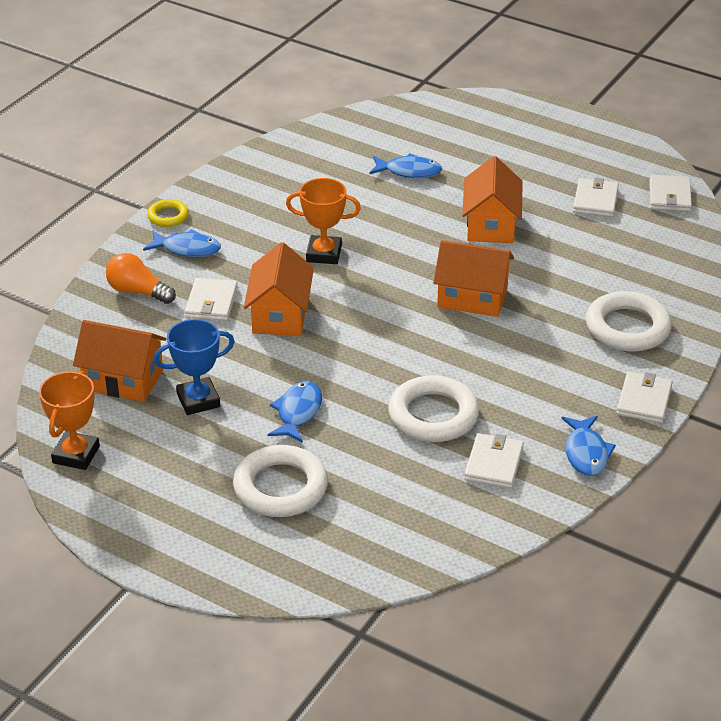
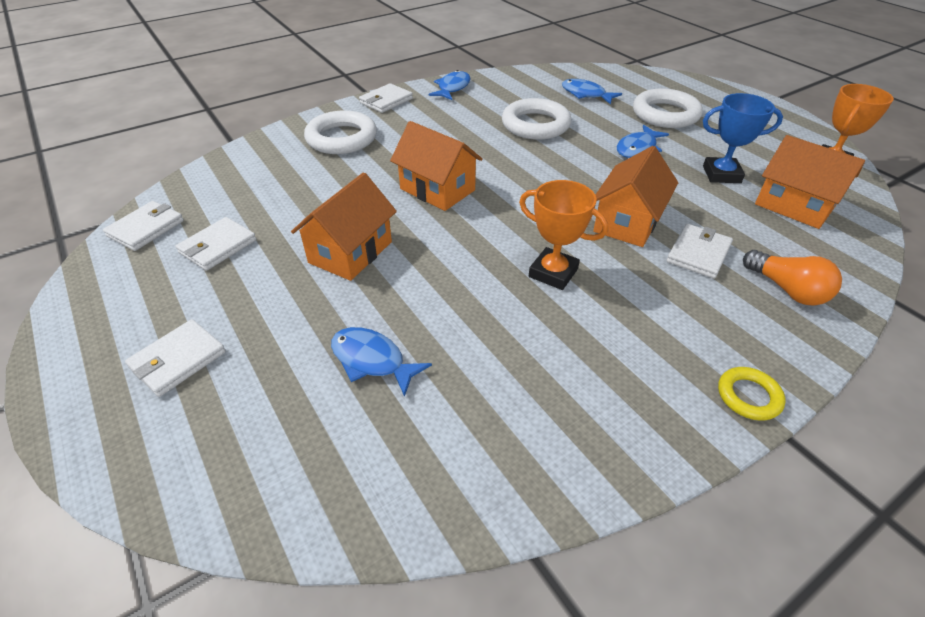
camera: 155 degrees left, 5 degrees up
blue fish [143,229,221,257] -> blue fish moved to [562,79,622,104]
white wallet [464,433,524,488] -> white wallet moved to [125,319,226,397]

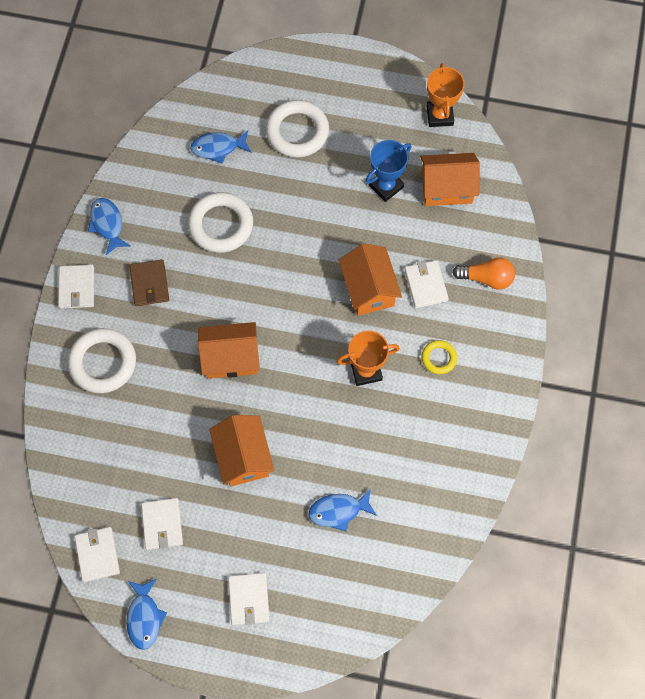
camera: 45 degrees left, 25 degrees up
blue fish [617,125,669,158] -> blue fish moved to [127,579,167,650]
yellow ring [718,367,786,421] -> yellow ring moved to [421,340,457,374]
none -> brown wallet [129,259,169,306]

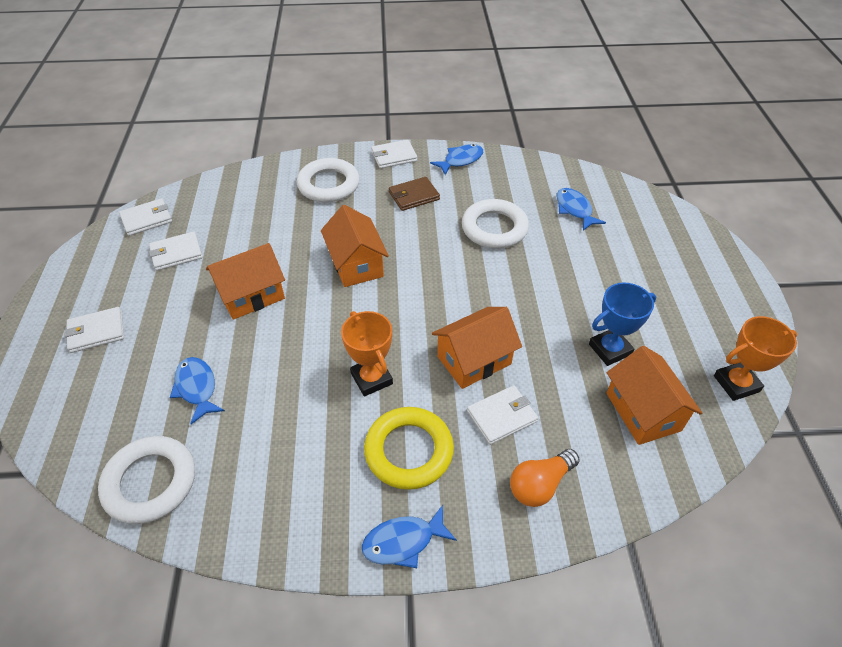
camera: 75 degrees right, 20 degrees down
blue fish [127,579,167,650] -> blue fish moved to [362,505,457,568]
white ring [266,100,329,158] -> white ring moved to [98,436,195,524]
blue trophy [365,140,412,202] -> blue trophy turned 60 degrees counterclockwise [589,282,656,366]
yellow ring [421,340,457,374] -> yellow ring [364,407,454,490], size x1.90
orange light bulb [452,257,515,290] -> orange light bulb turned 60 degrees clockwise [510,449,580,507]

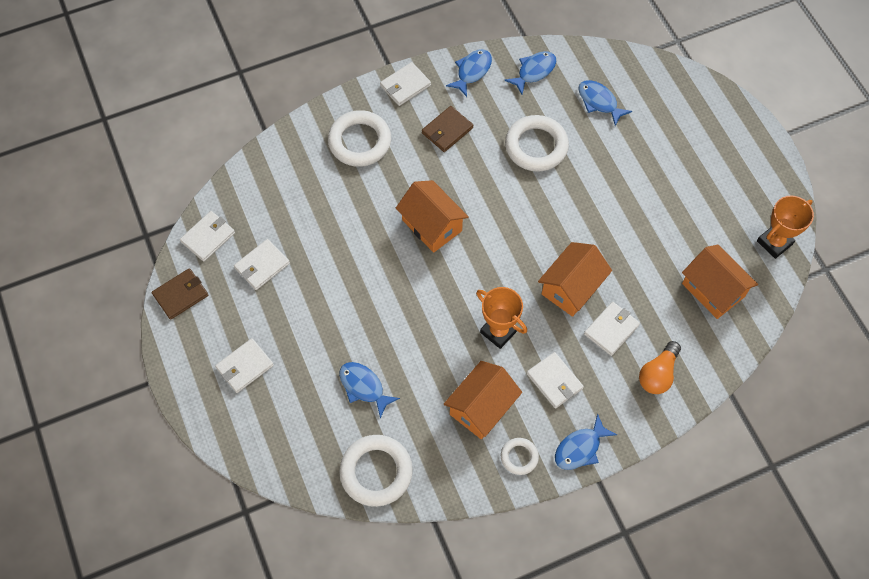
camera: 20 degrees left, 15 degrees up
orange house [206,243,285,320] -> orange house moved to [444,361,522,439]
yellow ring [364,407,454,490] -> white wallet [527,352,584,409]
blue trophy [589,282,656,366] -> none
none -> brown wallet [152,268,208,320]
none -> white ring [501,438,539,475]
none -> blue fish [504,51,556,94]

